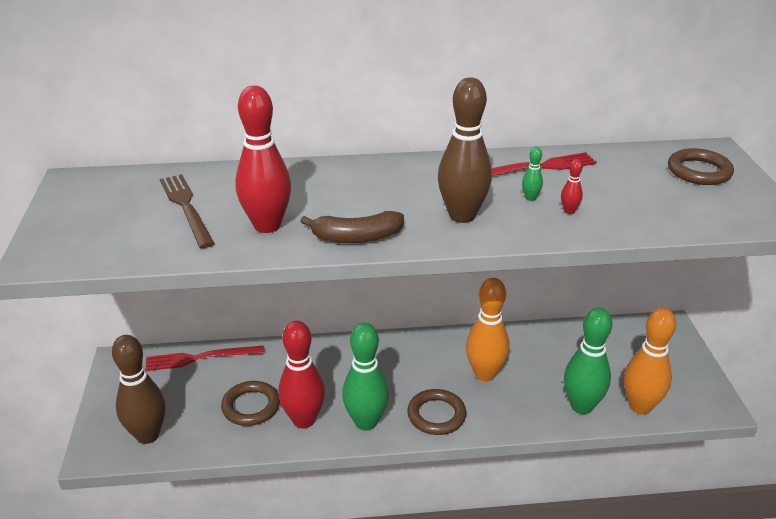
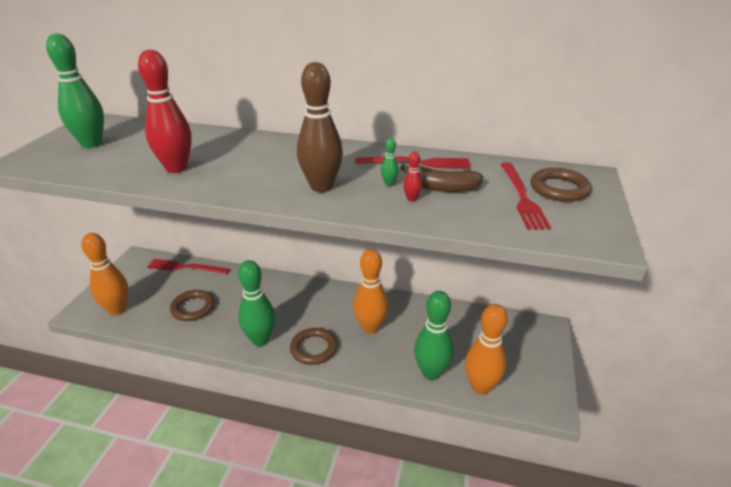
camera: 20 degrees right, 0 degrees up
brown bowling pin [112,335,166,444] -> orange bowling pin [81,233,129,315]
brown fork [160,174,215,248] -> none
red bowling pin [278,321,325,429] -> none
brown banana [300,211,404,243] -> brown banana moved to [400,164,484,192]
none -> green bowling pin [46,33,104,148]
none -> red fork [501,162,551,230]

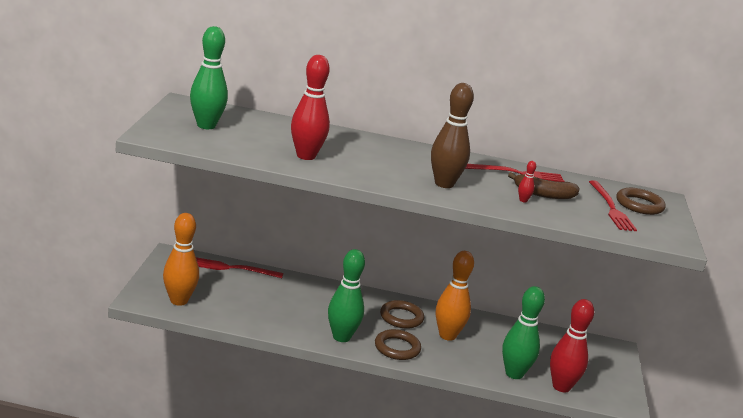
camera: 10 degrees left, 10 degrees down
brown ring [170,290,215,321] -> brown ring moved to [380,300,424,329]
green bowling pin [381,138,399,186] -> none
orange bowling pin [465,304,508,395] -> red bowling pin [550,299,594,392]

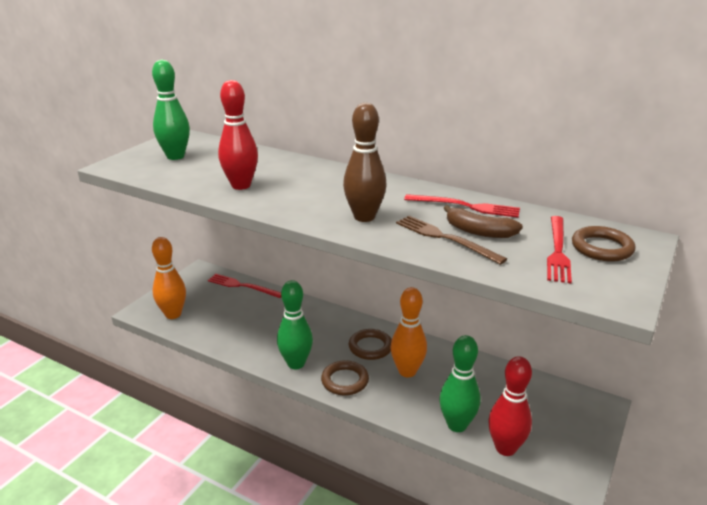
camera: 25 degrees right, 5 degrees up
red bowling pin [518,161,536,202] -> brown fork [396,216,507,265]

